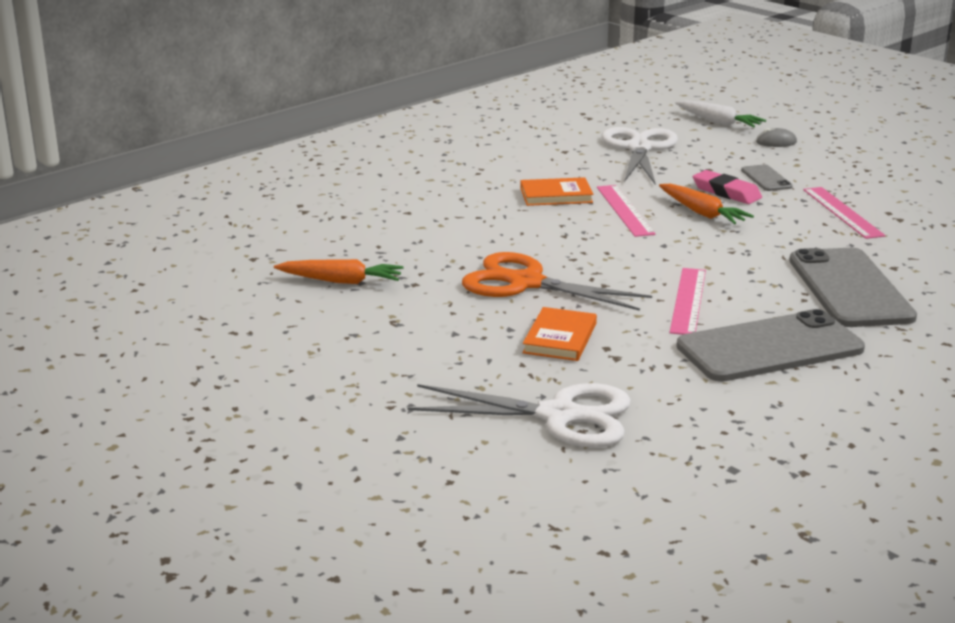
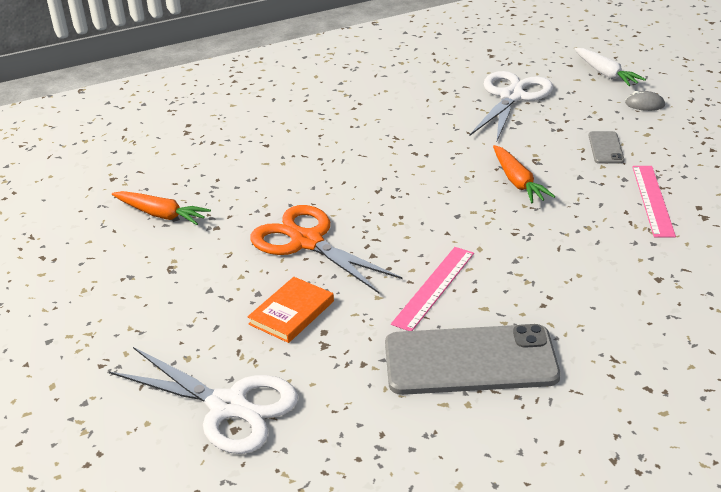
camera: 20 degrees right, 10 degrees up
orange book [520,177,593,206] -> none
pink ruler [597,185,656,237] -> none
pink eraser [693,170,762,204] -> none
grey phone [789,248,917,327] -> none

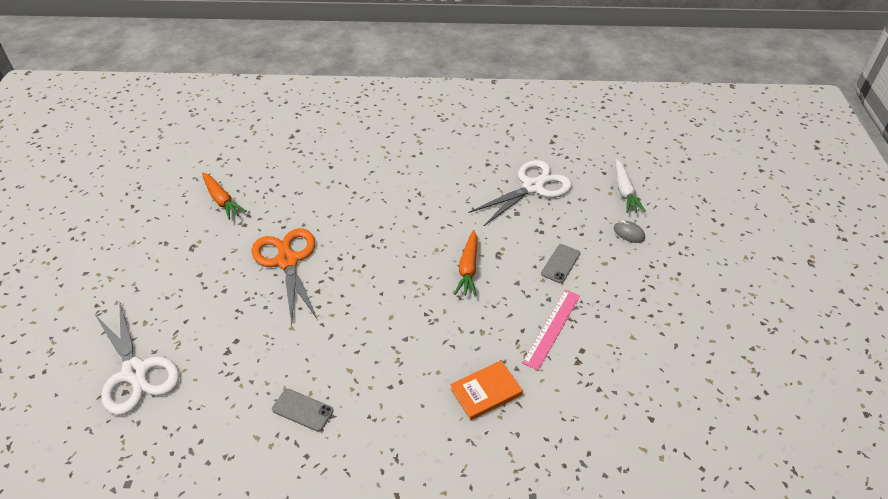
camera: 25 degrees right, 10 degrees up
orange book [247,277,334,343] -> orange book moved to [450,361,523,421]
grey phone [385,324,560,395] -> grey phone [272,389,334,432], size x0.45
pink ruler [391,247,474,331] -> none

